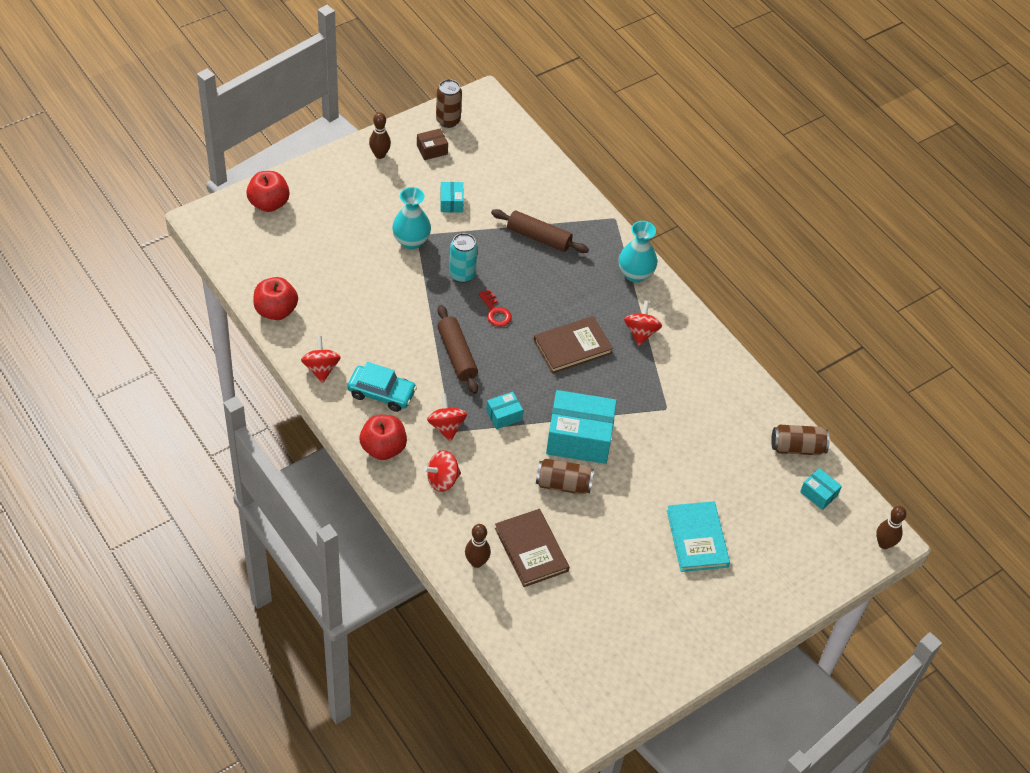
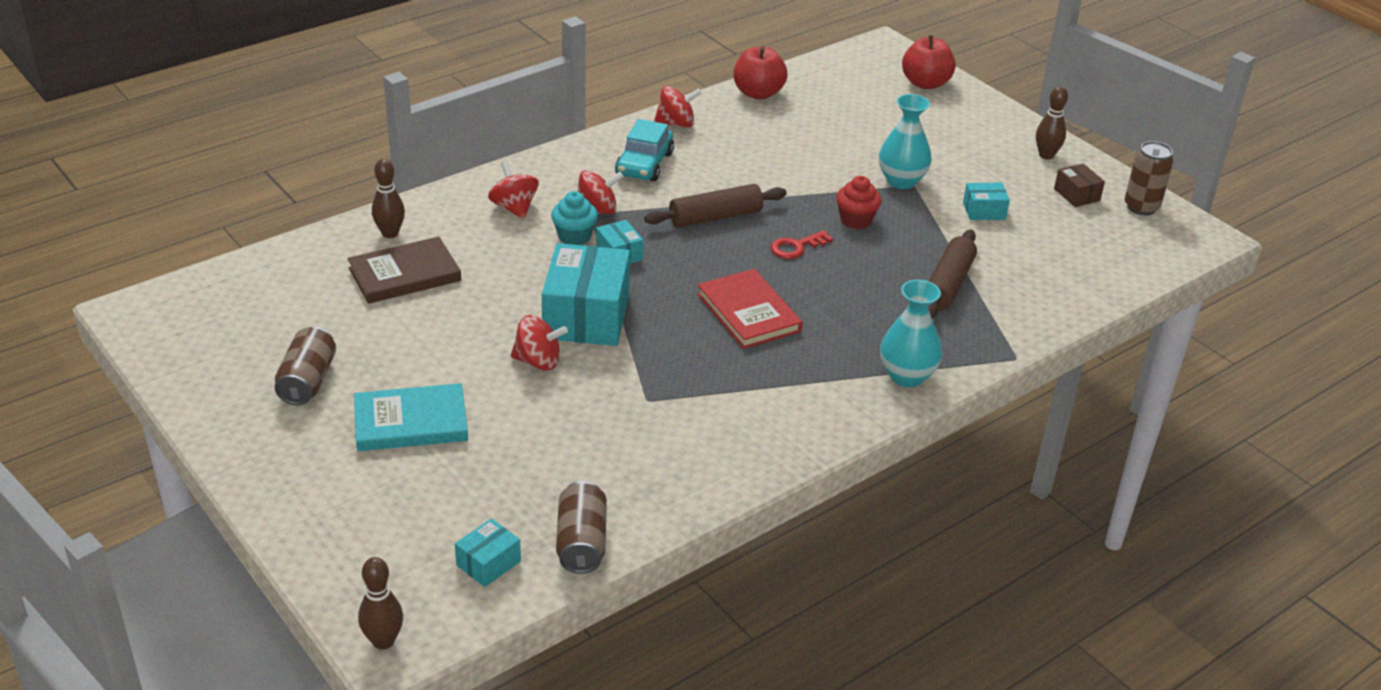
camera: 90 degrees right, 15 degrees down
red apple [360,415,407,460] -> none
turquoise can [449,233,478,283] -> red cupcake [836,176,882,229]
brown book [534,316,613,374] -> red book [697,269,803,349]
brown can [536,459,594,495] -> brown can moved to [275,326,336,405]
red spinning top [624,301,662,346] -> red spinning top moved to [510,315,568,370]
none -> turquoise cupcake [551,191,598,245]

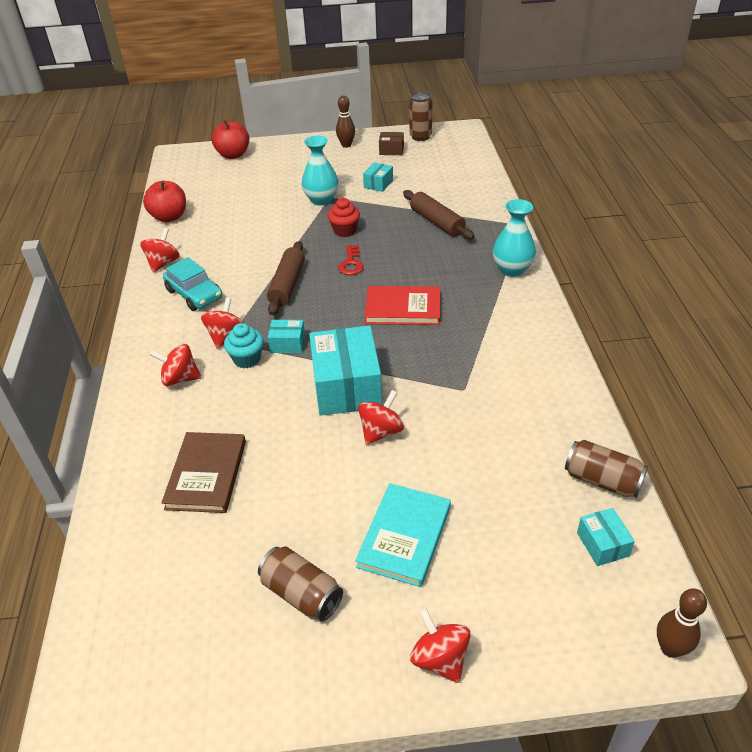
camera: 55 degrees left, 5 degrees up
brown bowling pin [372,159,405,238] -> none
turquoise box [542,243,630,346] -> turquoise box turned 45 degrees clockwise [309,325,382,416]
none -> red spinning top [410,608,471,683]

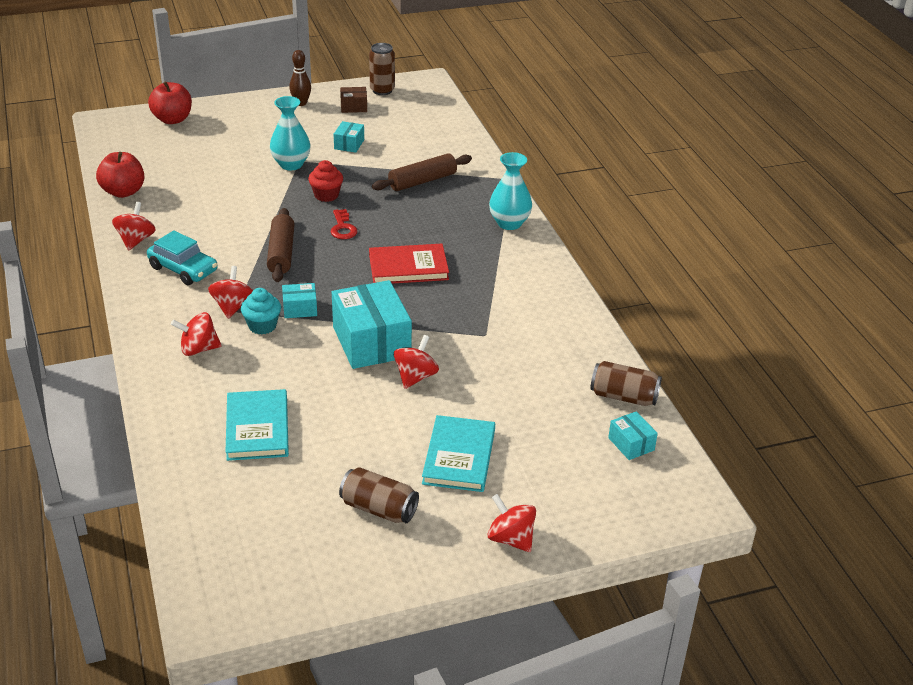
camera: 15 degrees left, 5 degrees down
brown book [161,432,246,513] -> turquoise book [225,389,289,461]
brown rolling pin [403,190,475,239] -> brown rolling pin turned 75 degrees counterclockwise [372,153,472,191]
brown bowling pin [657,588,707,658] -> none

